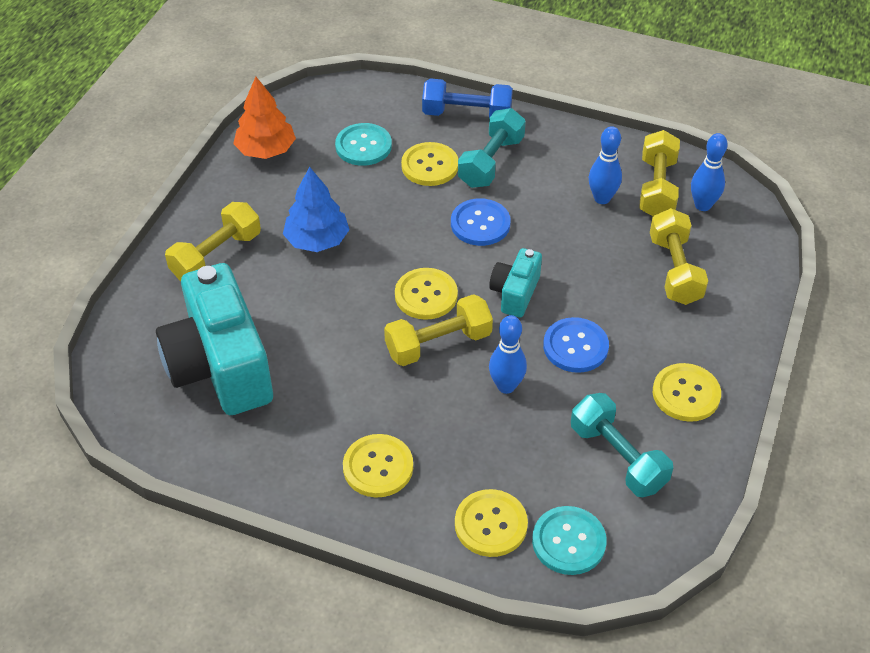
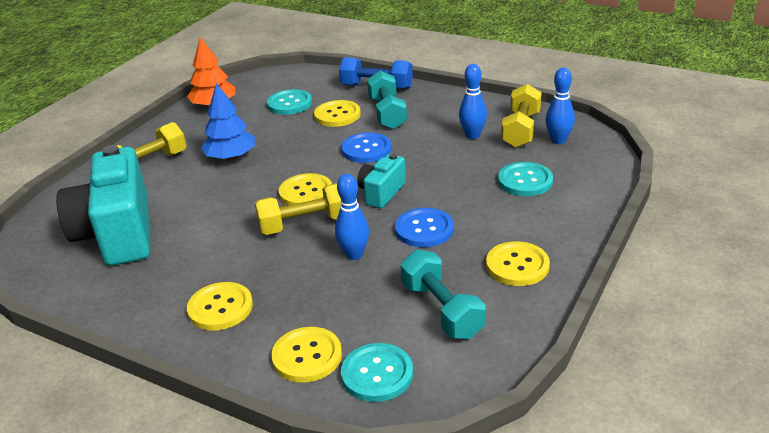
camera: 10 degrees right, 15 degrees down
turquoise dumbbell [458,108,526,188] -> turquoise dumbbell turned 45 degrees counterclockwise [367,71,407,129]
yellow dumbbell [650,208,708,305] -> turquoise button [498,162,553,196]

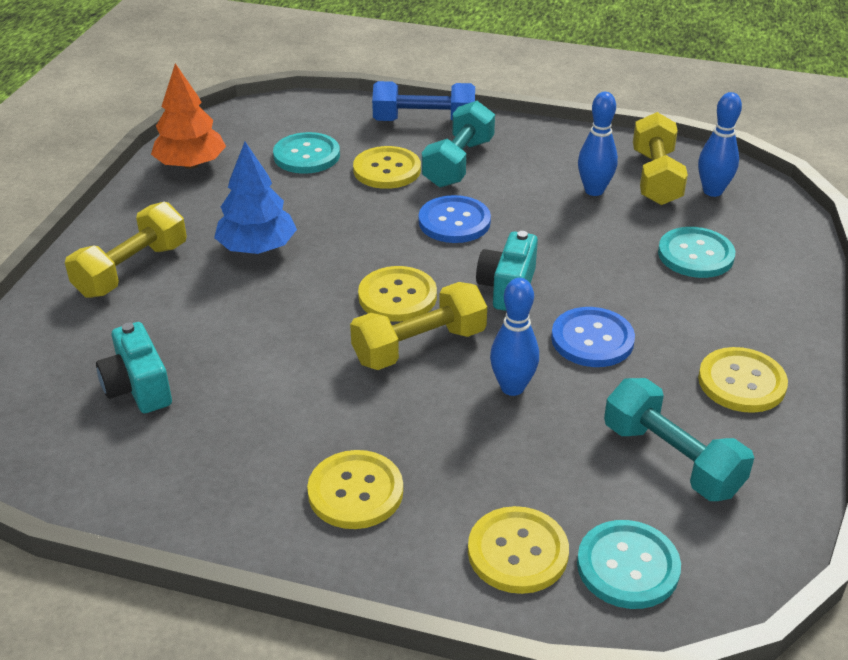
camera: 15 degrees left, 5 degrees up
turquoise camera [56,145,150,266] -> turquoise camera [96,322,172,414], size x0.49
turquoise dumbbell [367,71,407,129] -> turquoise dumbbell turned 45 degrees clockwise [422,101,495,188]

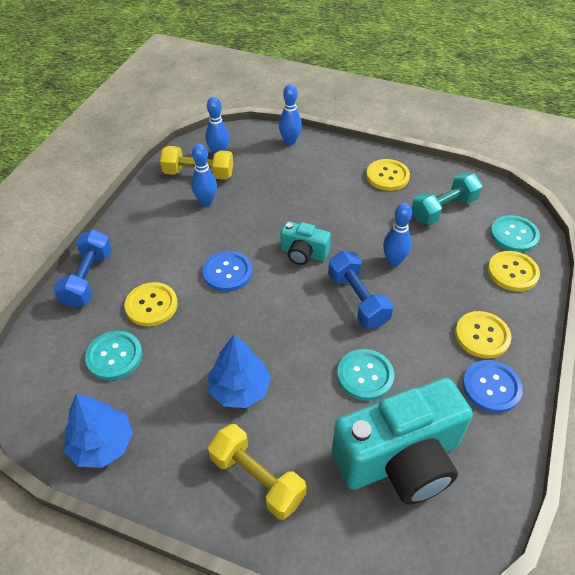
camera: 85 degrees left, 10 degrees up
turquoise camera [96,322,172,414] -> turquoise camera [332,378,473,505], size x2.06
orange tree [151,63,226,169] -> blue tree [64,394,133,468]
yellow dumbbell [350,282,487,370] -> blue dumbbell [328,251,393,328]
yellow button [358,266,437,322] -> none
turquoise dumbbell [422,101,495,188] -> none
blue button [551,307,635,367] -> blue button moved to [463,360,523,413]
turquoise button [658,227,735,278] -> turquoise button moved to [337,349,394,401]
none -> blue bowling pin [279,84,302,145]

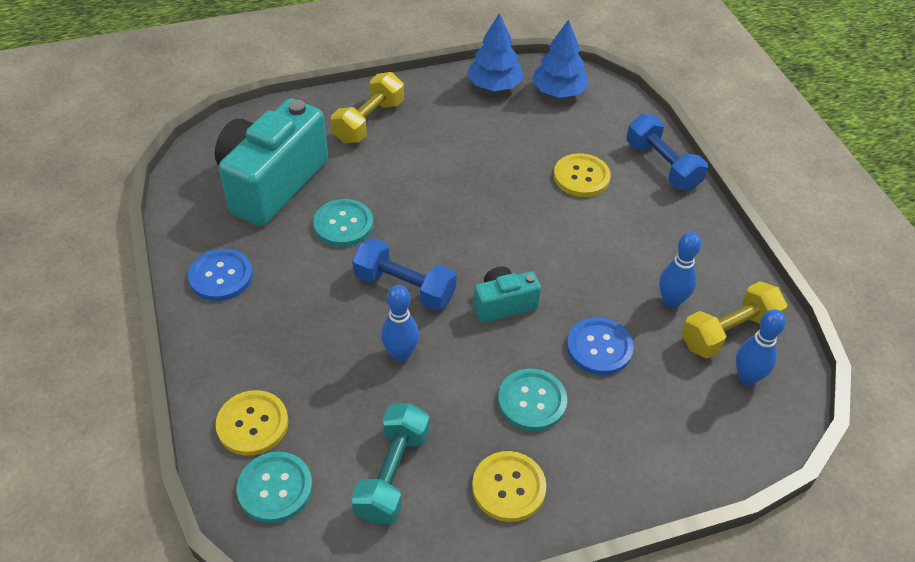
camera: 140 degrees right, 0 degrees up
turquoise button [85,331,142,380] -> turquoise button moved to [498,369,567,431]
blue button [202,251,252,292] -> blue button moved to [567,317,634,375]
blue tree [208,335,271,408] -> blue tree moved to [532,19,589,98]
yellow dumbbell [208,424,307,520] -> yellow dumbbell turned 60 degrees counterclockwise [331,72,404,143]
blue bowling pin [279,84,302,145] -> none
yellow button [455,311,511,359] -> none

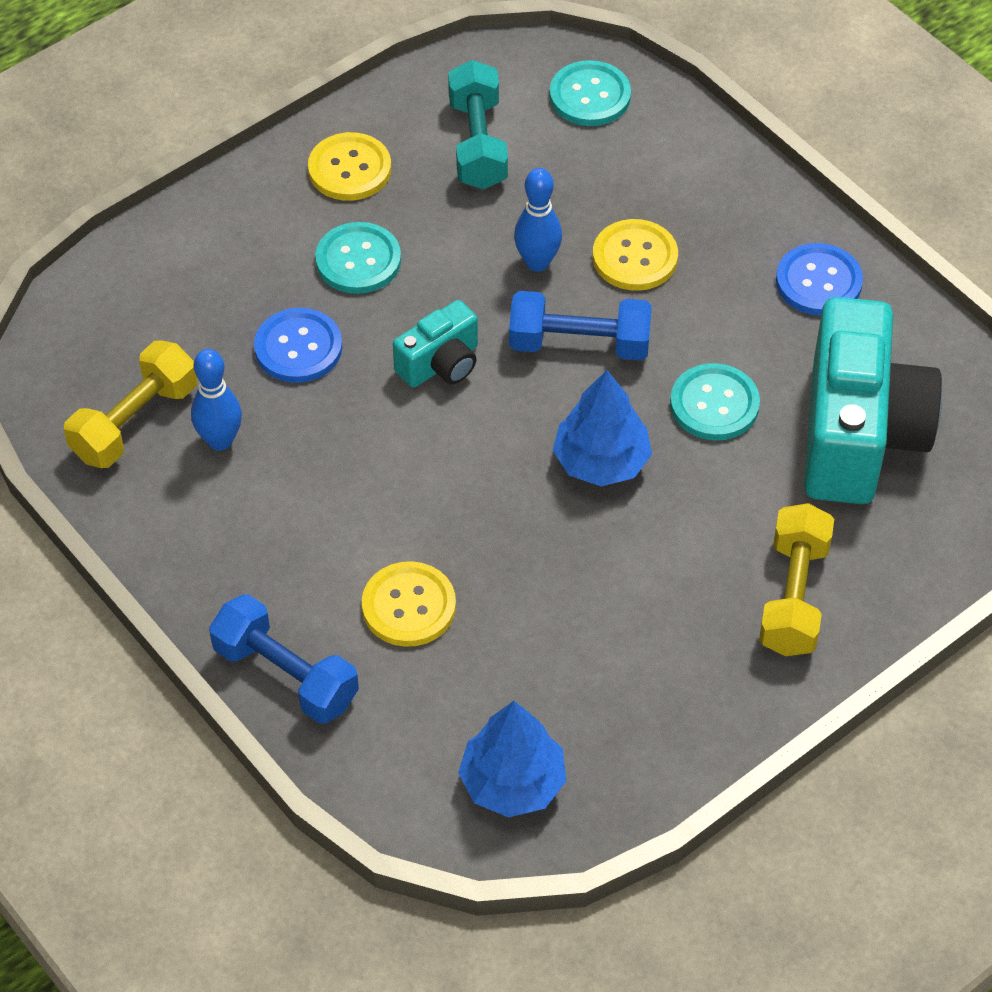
camera: 160 degrees right, 5 degrees up
yellow button [216,390,288,456] -> yellow button moved to [593,219,678,291]
blue tree [467,13,523,91] -> blue tree moved to [553,370,652,486]
blue bowling pin [736,309,786,385] -> none

